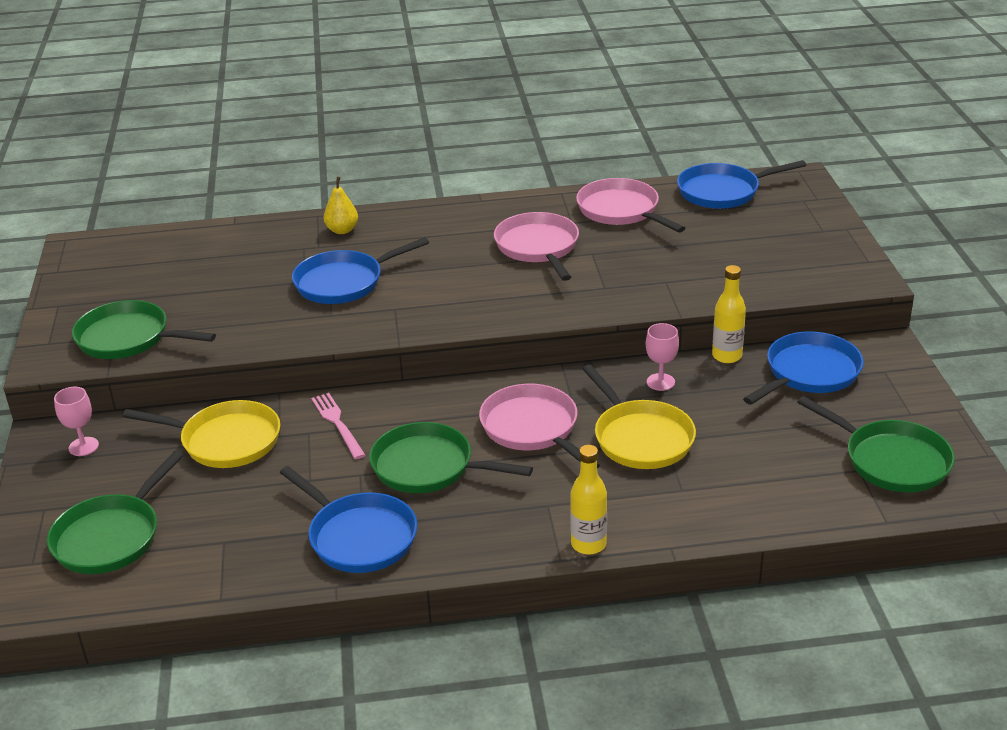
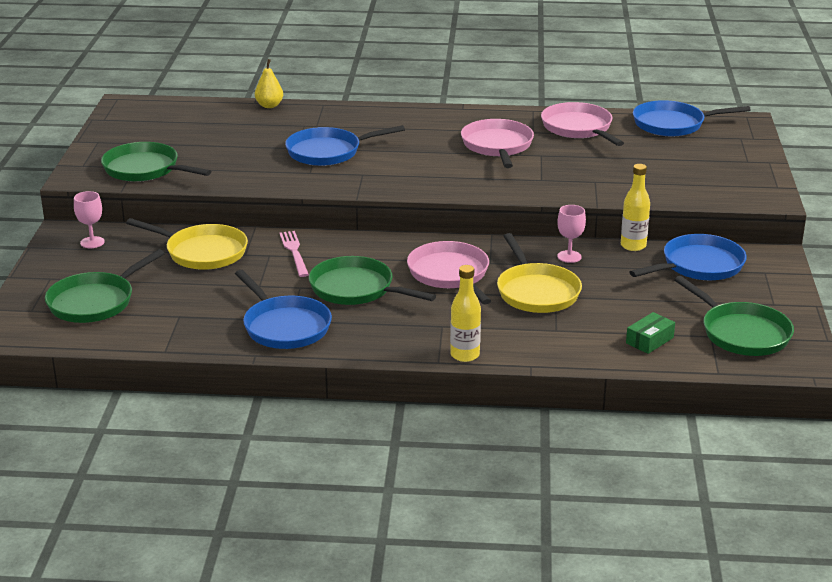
camera: 10 degrees right, 5 degrees down
yellow pear [324,177,358,234] -> yellow pear moved to [255,59,283,108]
none -> green box [626,312,675,354]

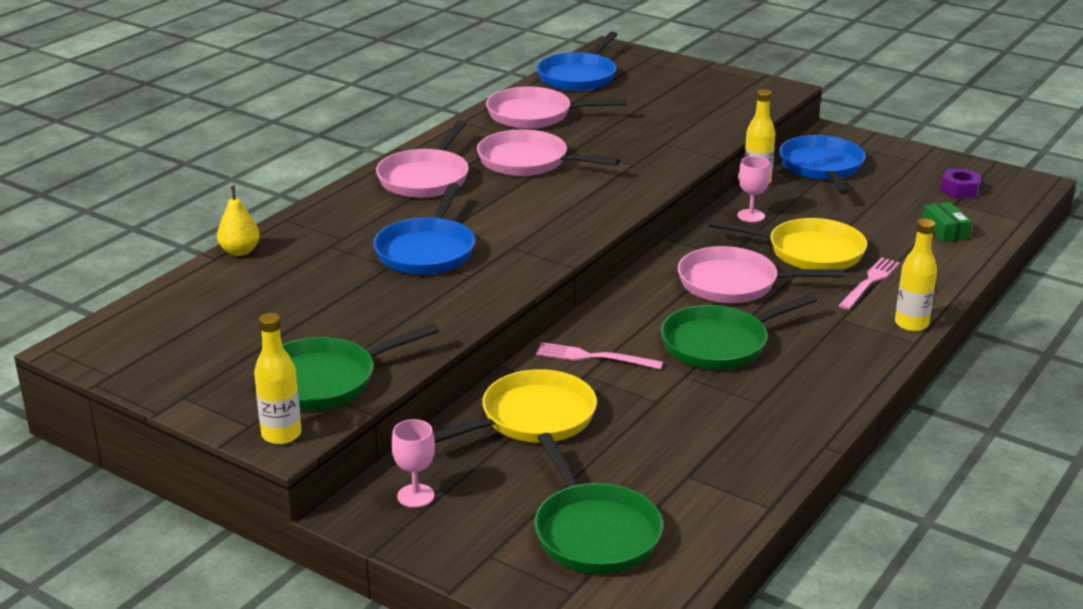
camera: 60 degrees left, 0 degrees up
blue pan [235,270,332,349] -> none
green pan [674,276,794,356] -> purple nut [940,169,982,198]
none -> yellow bottle [254,313,302,444]
none -> pink pan [376,120,469,198]
none -> pink fork [838,258,900,310]

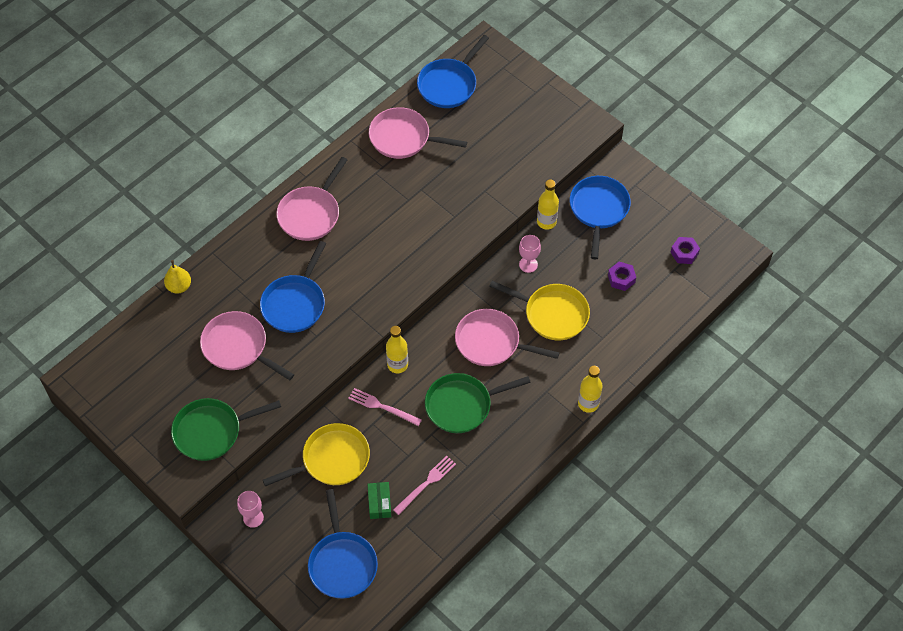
camera: 10 degrees right, 30 degrees up
yellow bottle [254,313,302,444] -> yellow bottle moved to [386,326,408,373]
pink pan [477,129,620,176] -> pink pan moved to [200,311,294,380]
green pan [534,433,663,574] -> blue pan [308,489,378,599]
pink fork [838,258,900,310] -> pink fork moved to [393,456,456,515]
green box [922,202,972,242] -> green box moved to [368,482,391,519]
none -> purple nut [608,262,636,291]

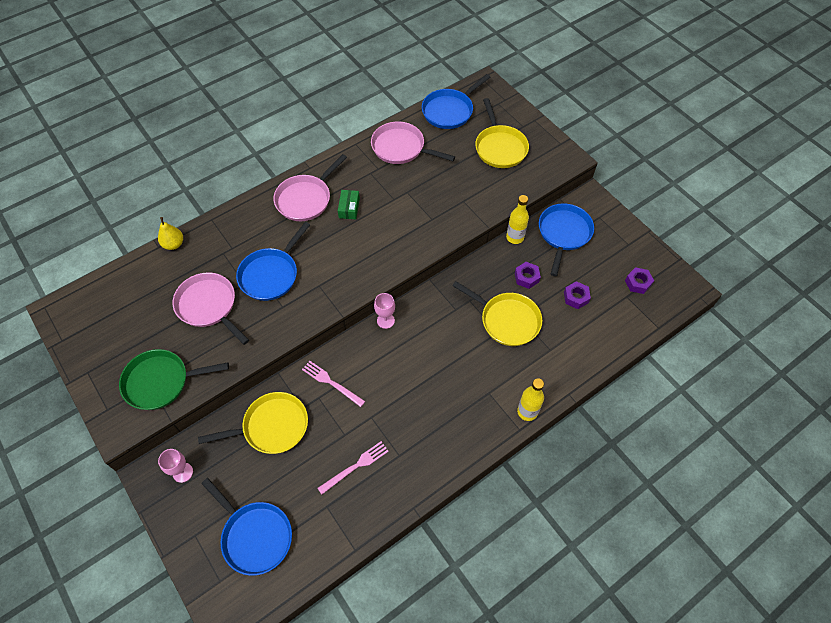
camera: 10 degrees right, 0 degrees up
blue pan [308,489,378,599] -> blue pan turned 45 degrees counterclockwise [201,478,292,576]
green box [368,482,391,519] -> green box moved to [338,190,360,219]
yellow bottle [386,326,408,373] -> none
green pan [425,373,531,433] -> none
pink pan [455,309,560,366] -> none
pink goblet [519,235,541,273] -> pink goblet moved to [374,293,395,329]
none -> yellow pan [475,98,529,168]
none -> purple nut [515,262,541,289]

